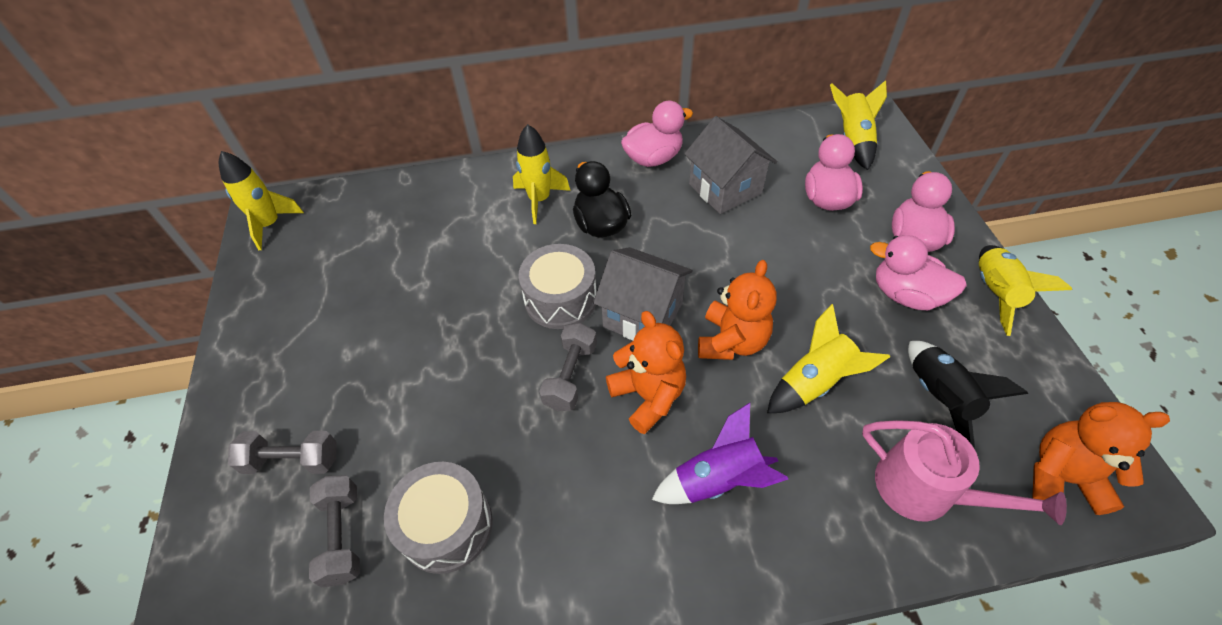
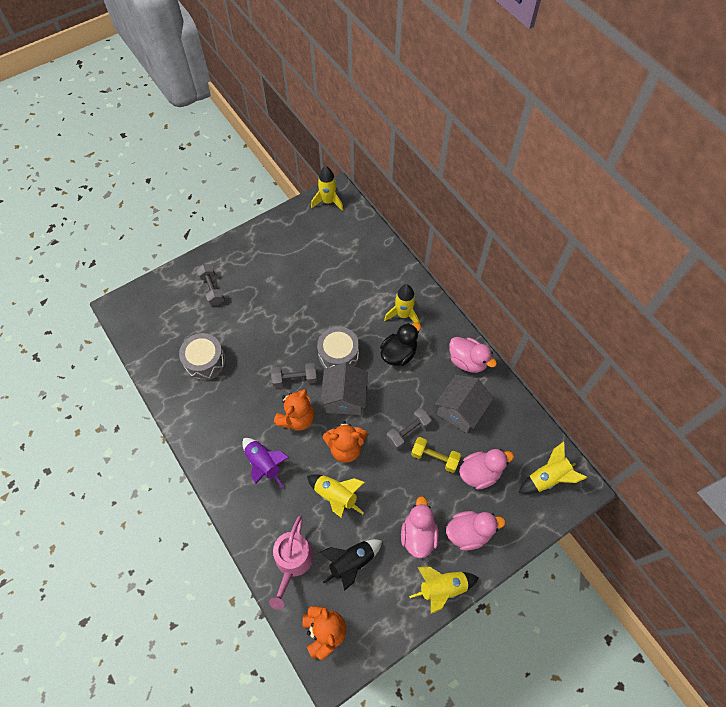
camera: 65 degrees right, 10 degrees up
grey dumbbell [309,475,360,588] -> grey dumbbell moved to [386,408,432,450]
none -> yellow dumbbell [411,437,461,473]

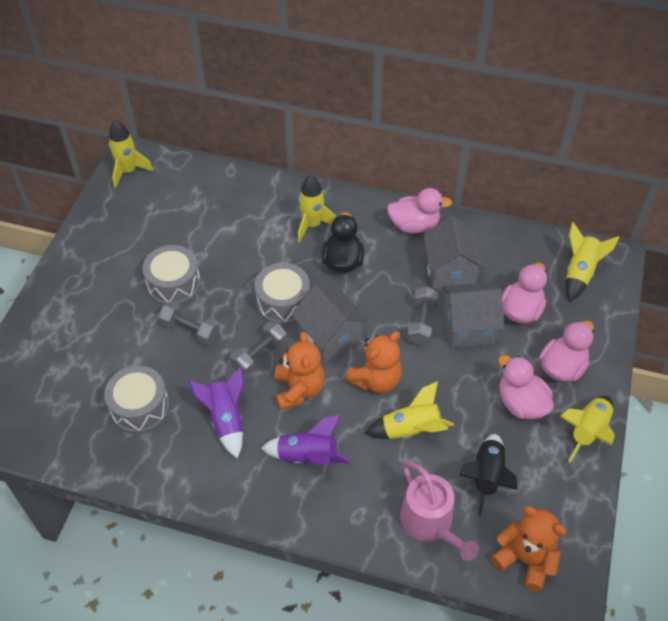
camera: 40 degrees left, 10 degrees down
grey dumbbell [197,264,225,305] -> grey dumbbell moved to [158,301,220,346]
yellow dumbbell [411,437,461,473] -> grey house [442,282,504,348]
none -> grey drum [143,245,201,305]
none -> purple rocket [189,367,244,458]

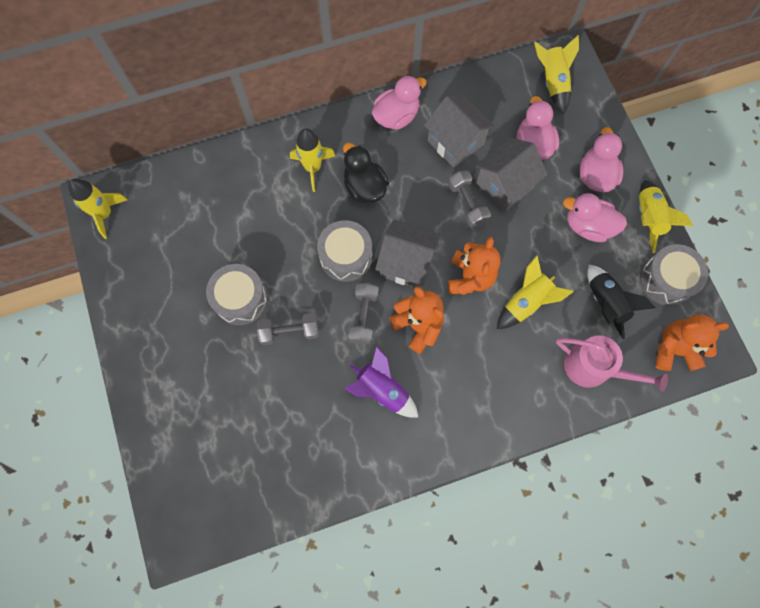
camera: 35 degrees left, 20 degrees up
grey drum [104,365,170,434] -> grey drum moved to [640,244,708,306]
purple rocket [261,415,351,466] -> none

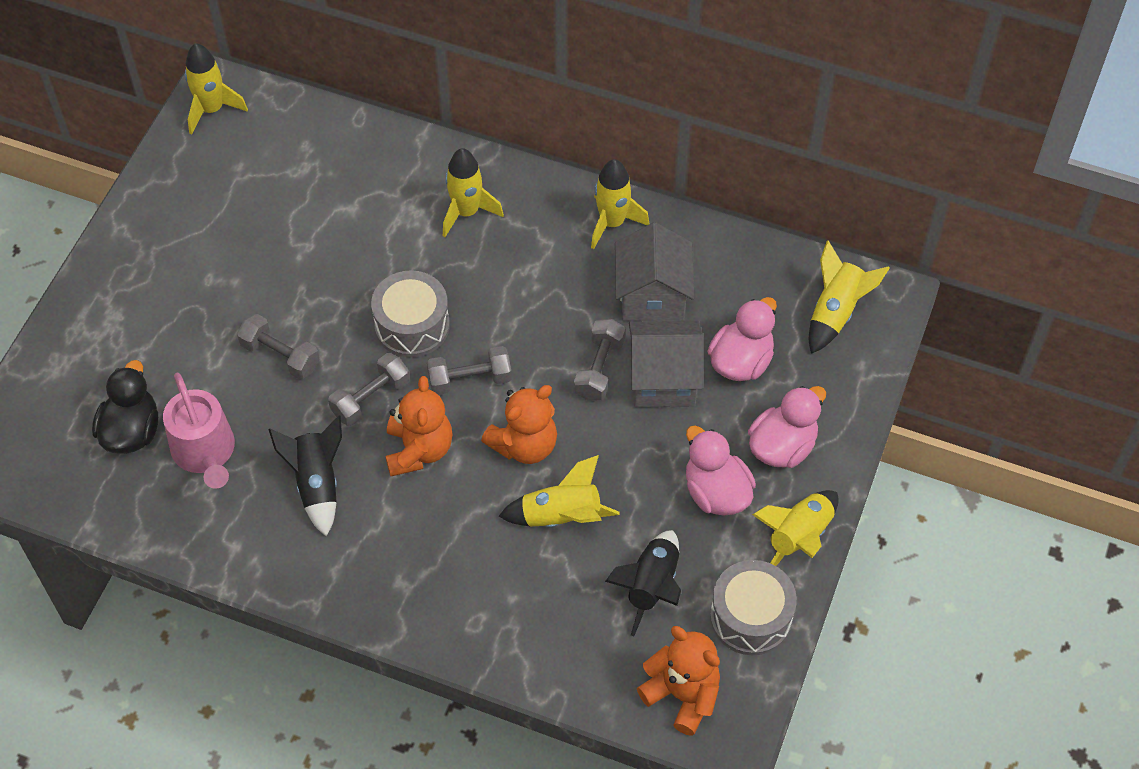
camera: 40 degrees right, 15 degrees down
grey drum [206,264,268,325] -> none
black duck [343,143,389,203] -> black duck moved to [92,360,158,454]
purple rocket [344,347,418,417] -> black rocket [268,415,342,536]
pink duck [372,75,427,130] -> yellow rocket [591,159,650,249]
grey house [375,220,441,288] -> grey dumbbell [427,346,512,395]
pink watering can [556,335,668,392] -> pink watering can moved to [163,373,235,489]

